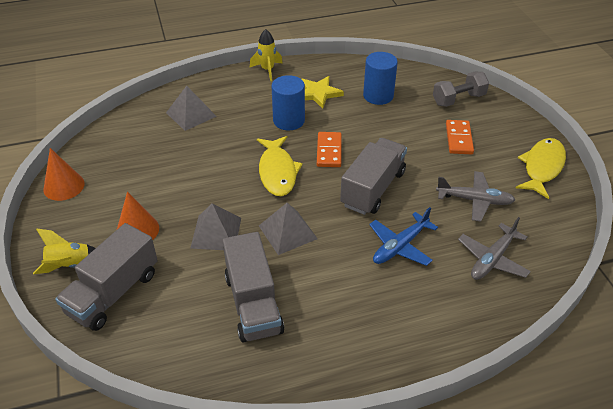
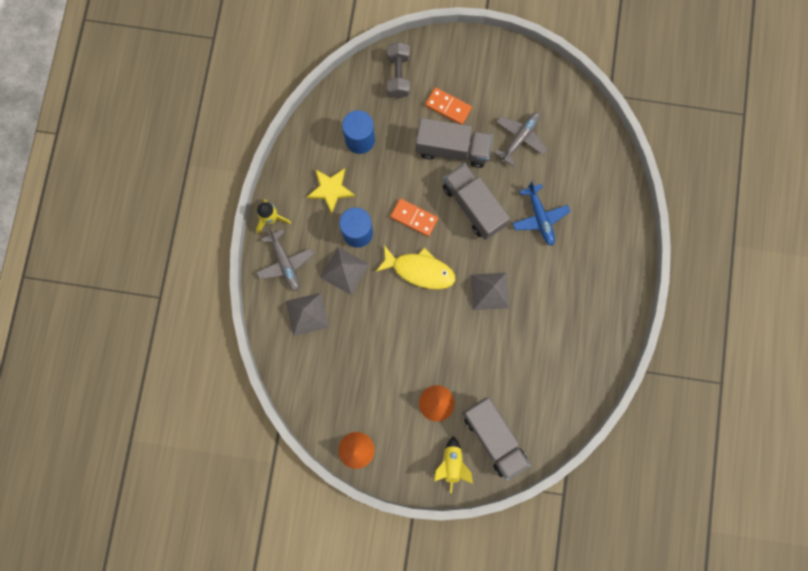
camera: 65 degrees left, 35 degrees up
grey pyramid [190,203,241,250] -> grey pyramid moved to [320,247,369,295]
grey truck [223,232,284,343] -> grey truck moved to [416,118,493,168]
grey plane [458,217,531,280] -> grey plane moved to [256,229,314,291]
yellow fish [516,138,566,199] -> none

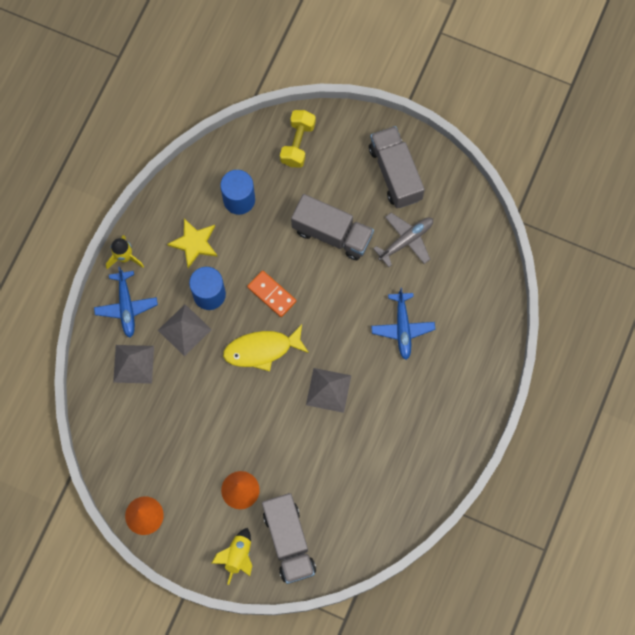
camera: 15 degrees right, 5 degrees down
grey plane [256,229,314,291] -> blue plane [94,266,158,338]
yellow fish [376,245,455,289] -> yellow fish turned 135 degrees clockwise [223,324,309,372]
grey dumbbell [387,42,410,98] -> yellow dumbbell [280,110,316,168]
orange domino [425,87,472,125] -> none
grey truck [443,163,510,240] -> grey truck moved to [369,126,425,208]

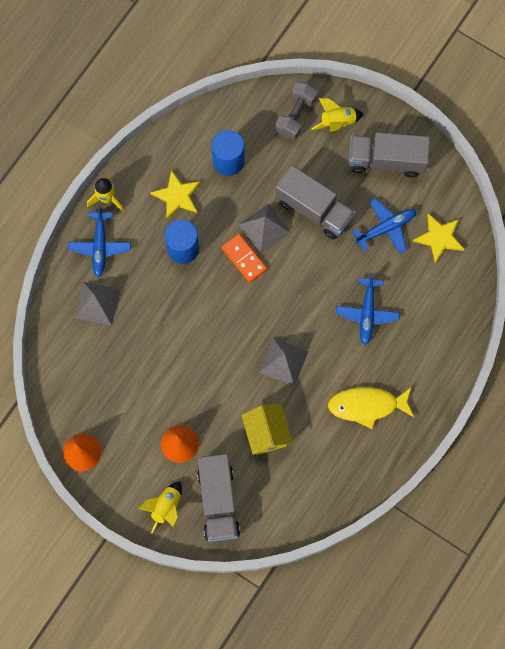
camera: 10 degrees right, 0 degrees up
grey pyramid [158,304,212,357] -> grey pyramid moved to [238,204,291,254]
yellow fish [223,324,309,372] -> yellow fish moved to [328,387,414,429]
yellow dumbbell [280,110,316,168] -> grey dumbbell [275,82,317,139]
grey truck [369,126,425,208] -> grey truck turned 75 degrees counterclockwise [349,132,430,178]
grey plane [373,213,433,267] -> blue plane [352,198,416,254]
none -> yellow house [241,404,293,455]
none -> yellow rocket [311,98,364,132]
none -> yellow star [413,213,464,263]

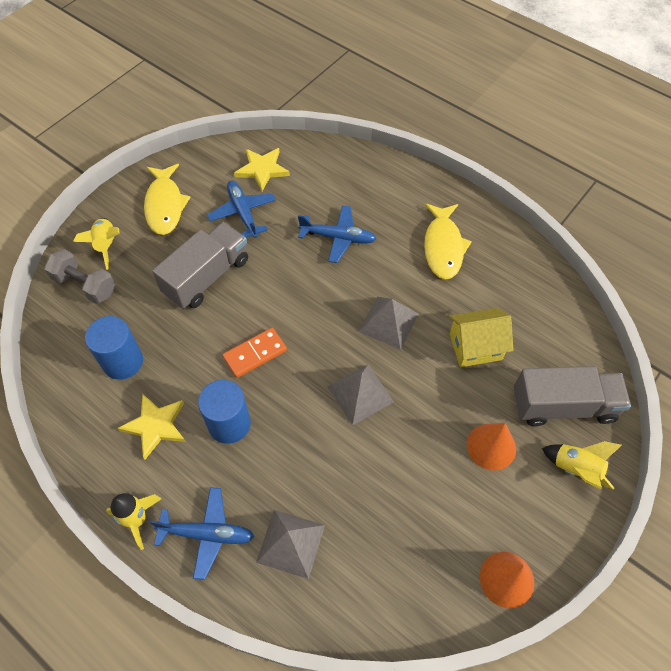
camera: 85 degrees left, 15 degrees down
grey pyramid [238,204,291,254] -> grey pyramid moved to [327,365,394,425]
grey truck [349,132,430,178] -> yellow fish [144,164,191,235]

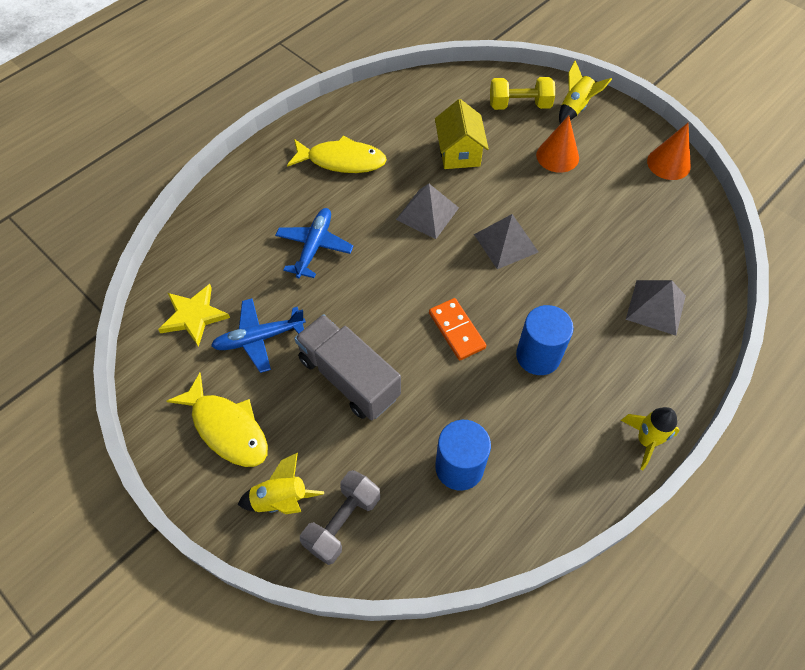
camera: 85 degrees left, 0 degrees up
yellow star [118,394,186,459] -> none
yellow fish [144,164,191,235] -> yellow fish turned 45 degrees clockwise [167,373,268,467]
blue plane [150,487,255,580] -> none
grey truck [514,366,631,426] -> yellow dumbbell [490,77,555,110]

